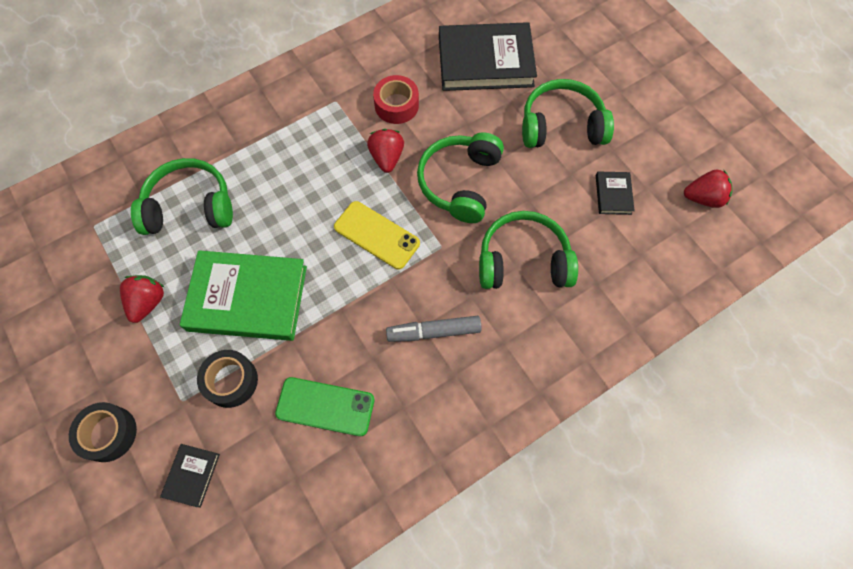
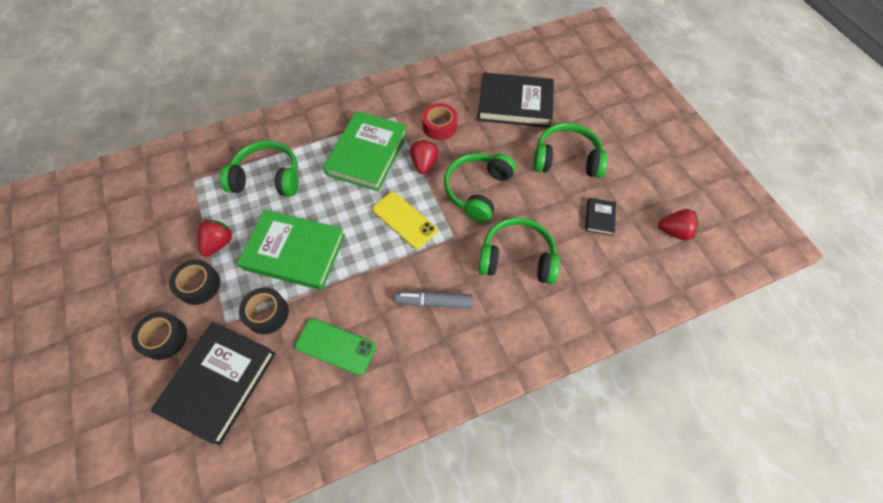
camera: 10 degrees right, 5 degrees down
black book [160,444,220,508] -> black book [151,322,276,445], size x2.26
none -> black tape [169,259,221,305]
none -> green book [323,111,408,191]

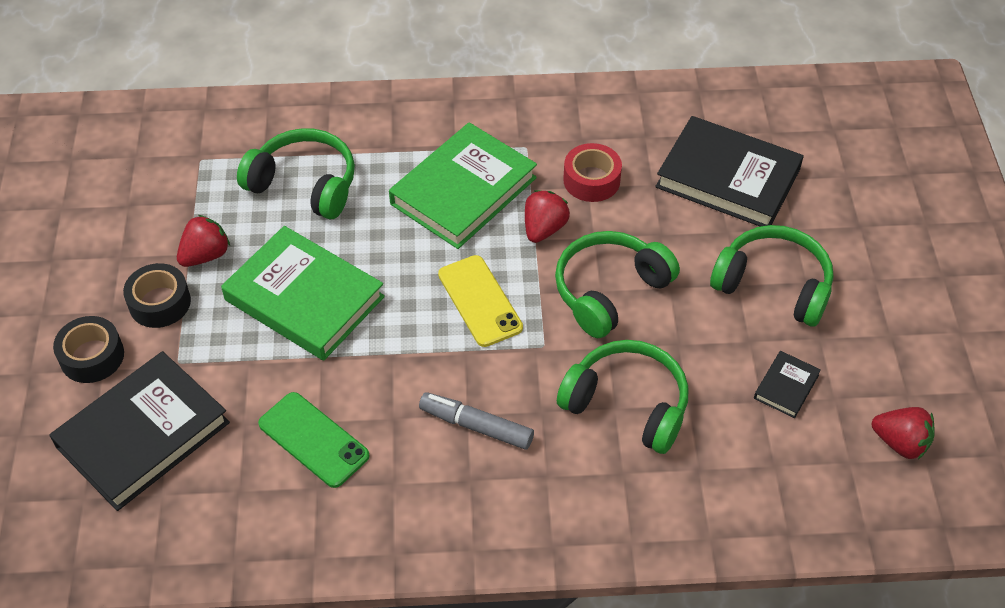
camera: 20 degrees right, 10 degrees down
black tape [239,287,289,334] -> none

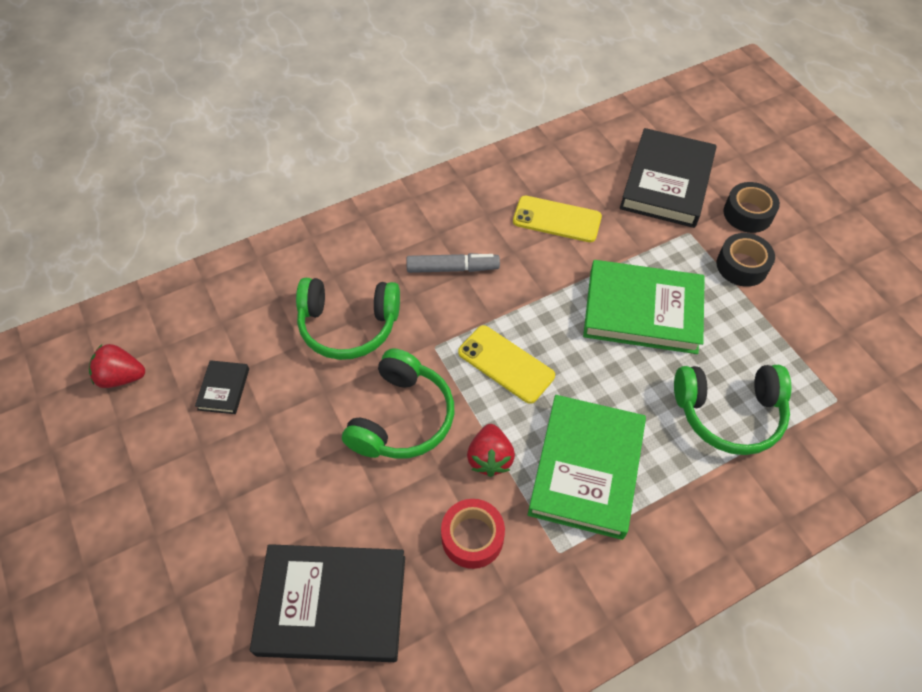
camera: 155 degrees right, 5 degrees up
red strawberry [177,215,230,267] -> none
green phone [258,392,370,488] -> yellow phone [513,196,602,242]
green headphones [710,225,833,327] -> none

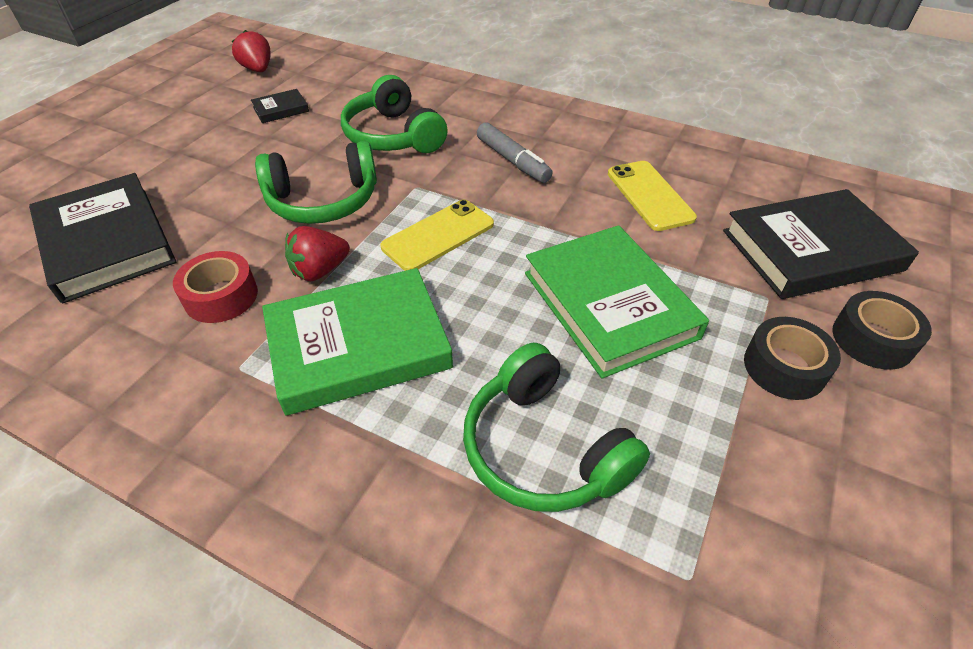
camera: 55 degrees right, 10 degrees down
yellow phone [458,325,555,404] -> yellow phone turned 45 degrees clockwise [381,200,494,271]

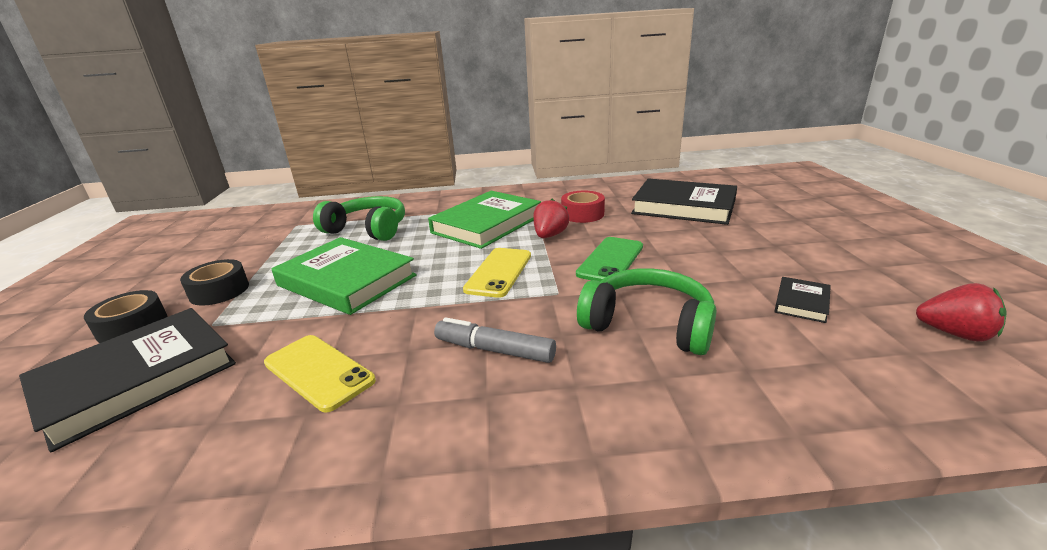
camera: 150 degrees right, 20 degrees down
green headphones [255,141,377,224] -> green phone [576,237,643,282]

